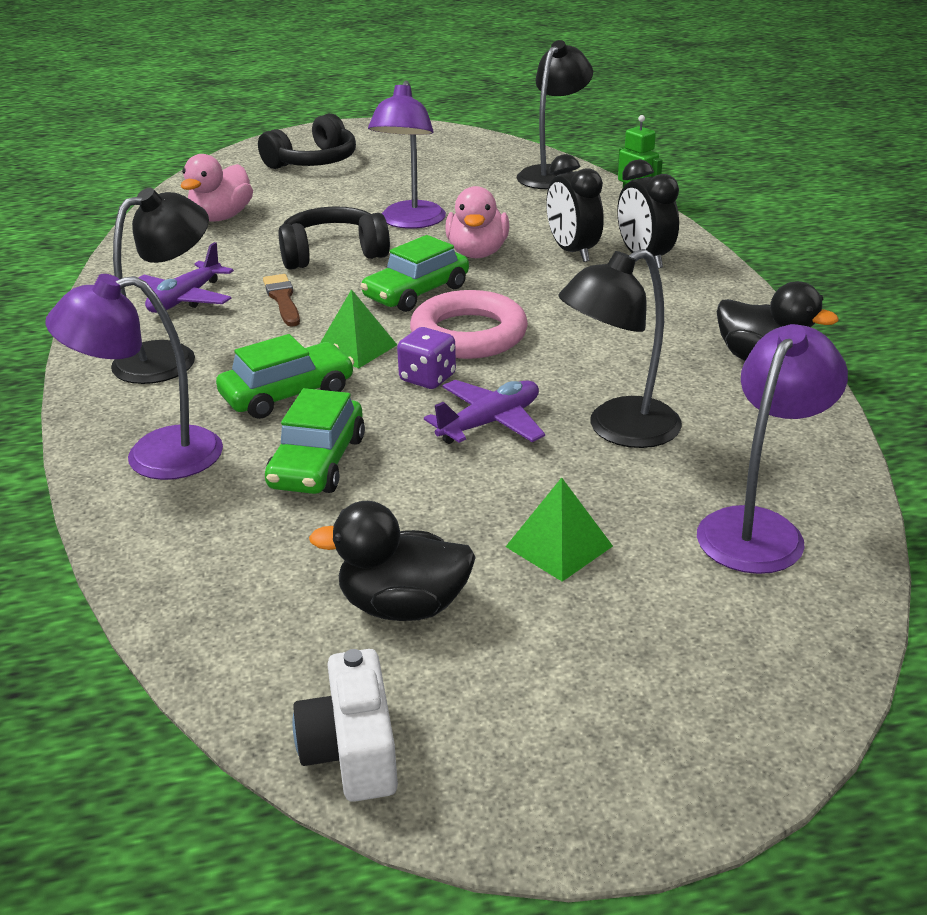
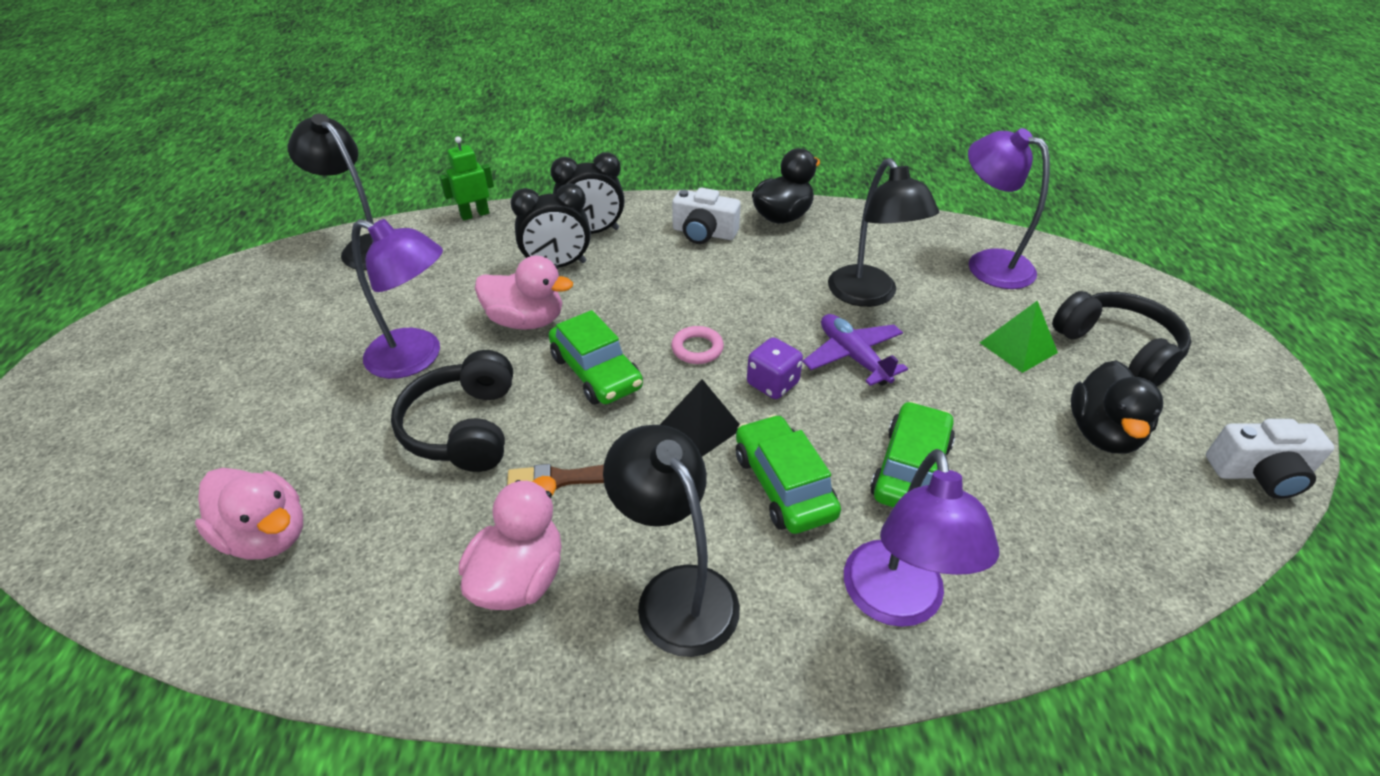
camera: 80 degrees left, 10 degrees up
purple plane [138,242,234,313] -> pink duck [459,476,561,610]
black headphones [258,113,356,169] -> black headphones moved to [1052,291,1191,387]
green car [265,388,365,494] -> green car turned 90 degrees counterclockwise [870,401,955,508]
green pyramid [320,289,397,368] -> black pyramid [660,379,740,457]
pink ring [410,290,528,359] -> pink ring [671,326,724,364], size x0.48
none -> white camera [672,188,741,244]

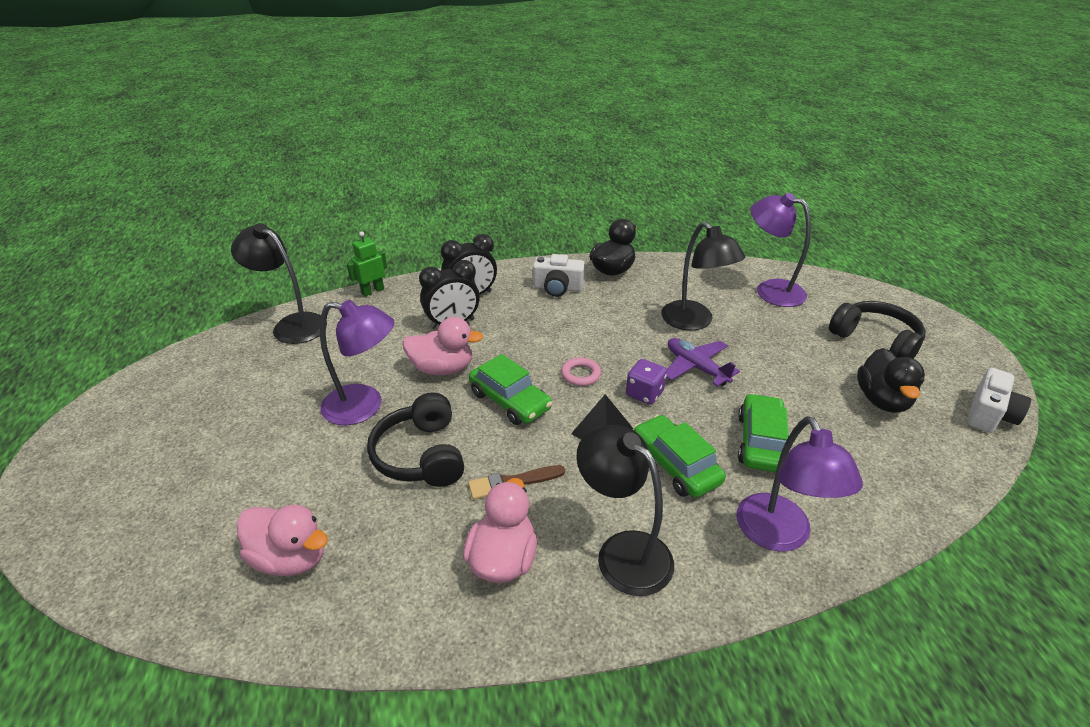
camera: 10 degrees left, 5 degrees down
green pyramid [980,301,1058,373] -> none
white camera [1206,419,1335,499] -> white camera turned 45 degrees counterclockwise [967,368,1031,433]

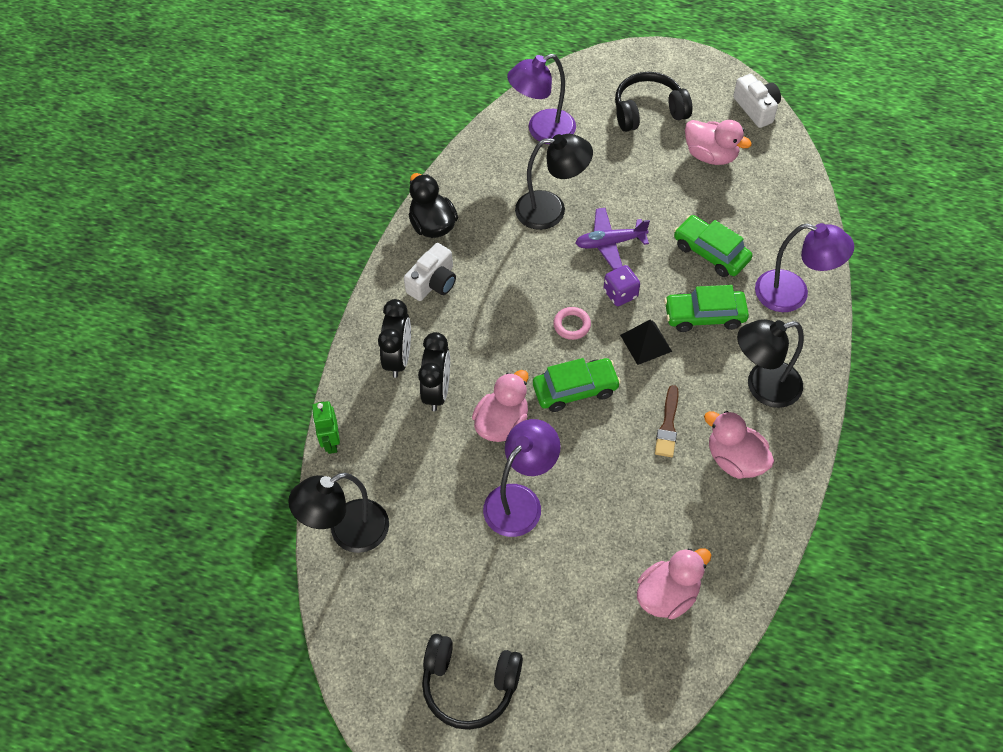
camera: 60 degrees left, 20 degrees up
black headphones [367,392,464,487] -> black headphones moved to [422,634,523,730]
black duck [857,348,925,413] -> pink duck [685,120,752,165]

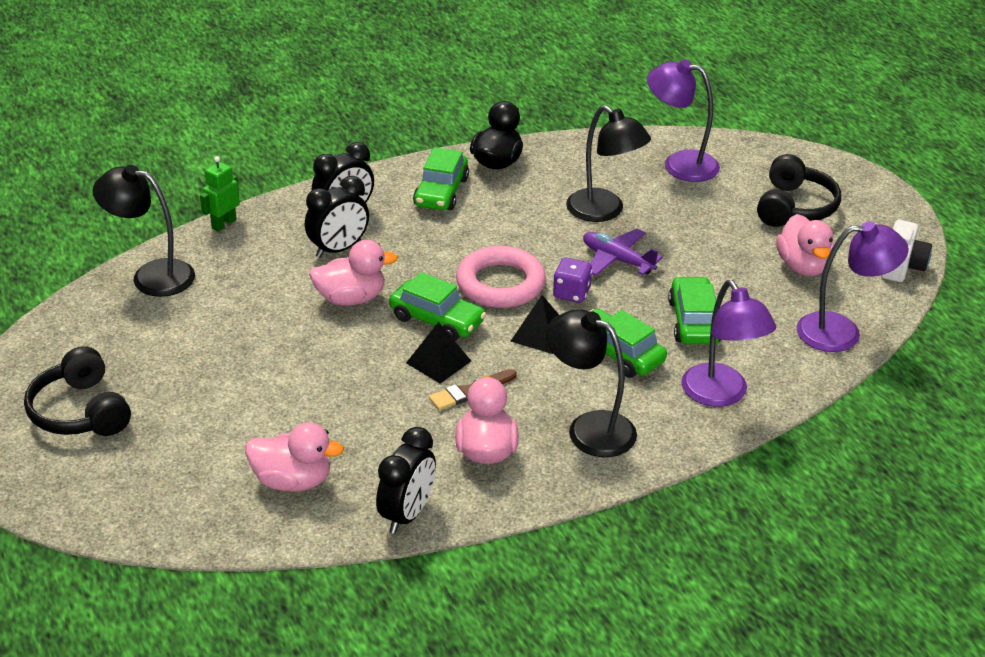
camera: 45 degrees right, 20 degrees down
white camera [404,243,456,301] -> green car [413,147,469,210]
purple lamp [483,419,561,537] -> purple lamp moved to [797,221,909,352]
pink ring [553,307,591,340] -> pink ring [456,246,546,308], size x2.08
black headphones [615,72,692,132] -> black headphones turned 75 degrees clockwise [757,154,841,227]
none -> black clock [376,427,436,534]
none -> black pyramid [406,322,471,384]

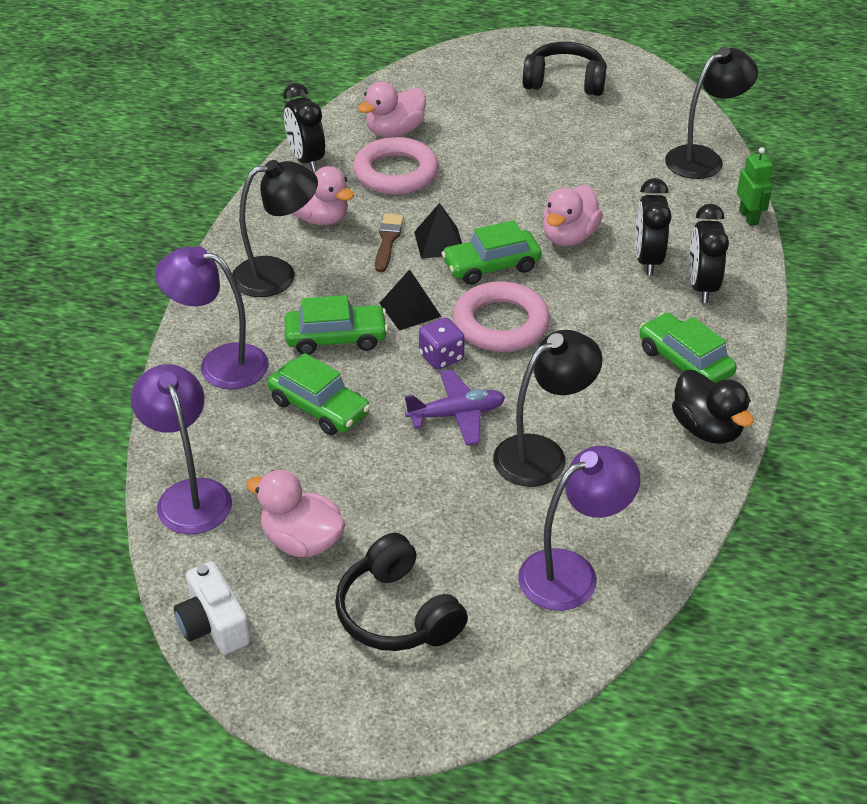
camera: 130 degrees right, 5 degrees up
black lamp [566,105,651,222] -> black lamp turned 150 degrees clockwise [493,330,603,487]
purple lamp [797,221,909,352] -> purple lamp turned 120 degrees clockwise [131,364,232,534]
none -> pink ring [353,137,439,195]

